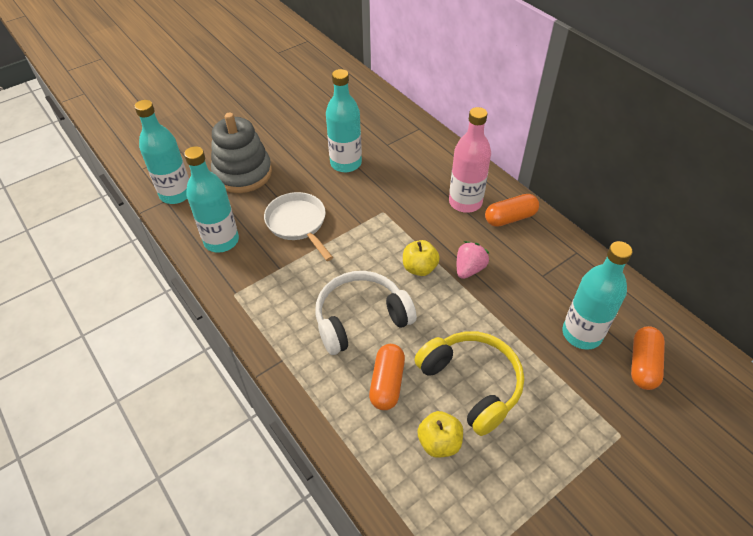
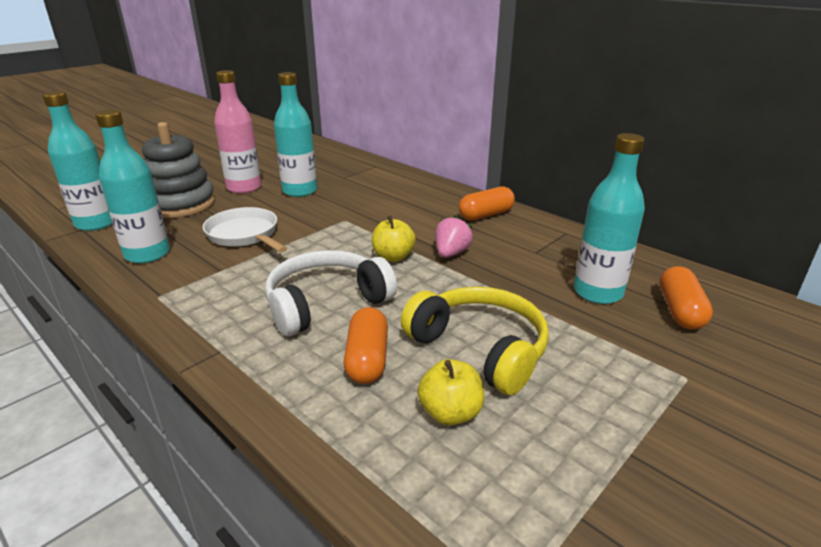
camera: 10 degrees left, 20 degrees down
pink bottle [449,107,491,213] -> pink bottle moved to [214,70,261,194]

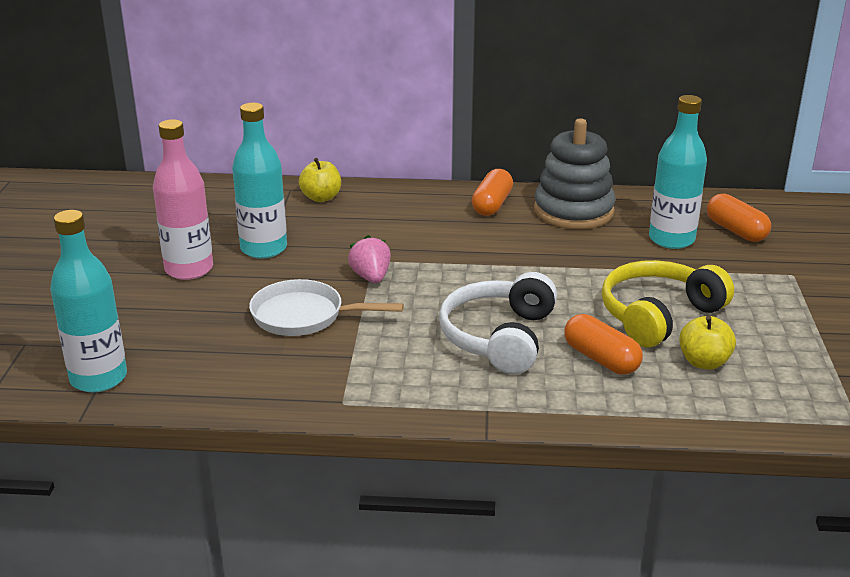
camera: 40 degrees left, 0 degrees up
turquoise bottle [95,110,170,263] -> none
grey stacking toy [142,122,215,218] -> grey stacking toy moved to [534,119,616,229]
yellow apple [372,216,416,262] -> yellow apple moved to [299,158,341,202]
yellow headphones [401,286,549,395] -> yellow headphones turned 45 degrees counterclockwise [602,260,734,348]
pink strawberry [435,215,473,258] -> pink strawberry moved to [348,235,391,283]

